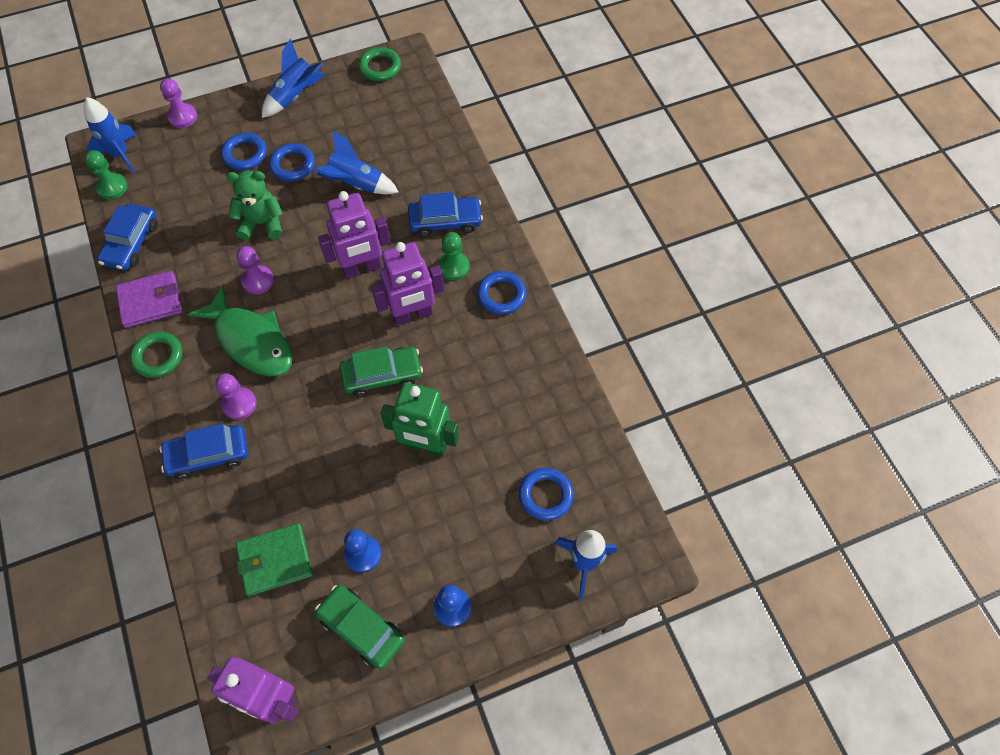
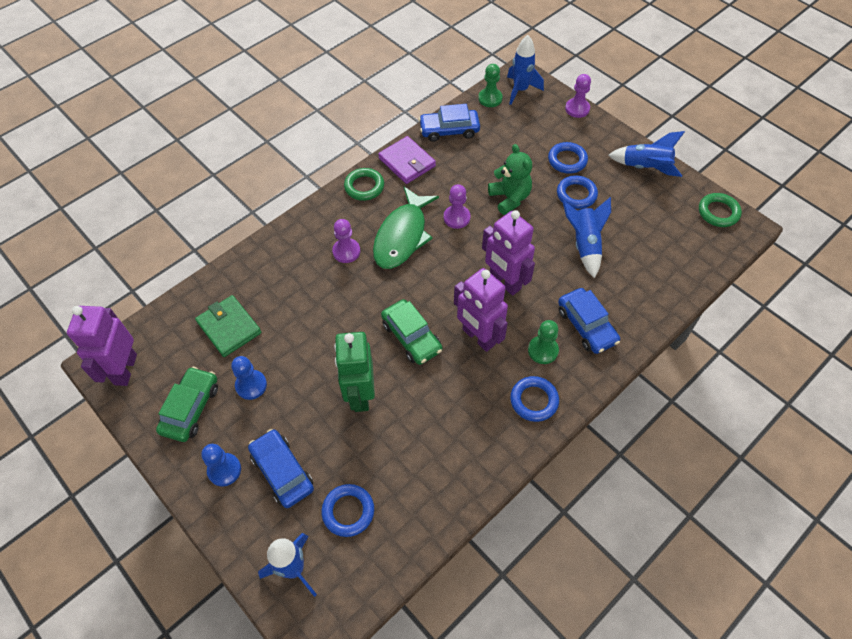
camera: 70 degrees right, 5 degrees down
blue car [159,423,248,479] -> blue car moved to [248,429,314,508]

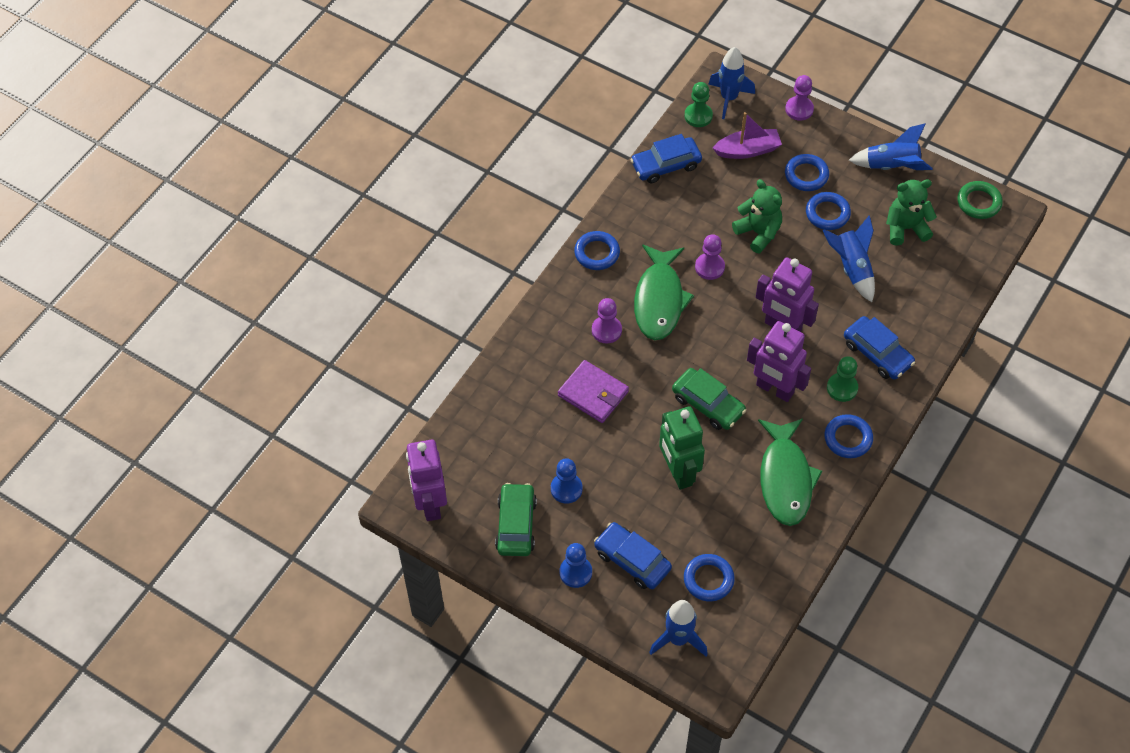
camera: 15 degrees left, 0 degrees up
green wallet [195,295,261,357] -> none
green ring [344,168,384,201] -> blue ring [574,231,620,270]
purple wallet [378,136,436,184] -> purple wallet moved to [558,360,629,423]
none -> purple boat [713,112,782,159]
none -> green fish [758,418,822,526]
none -> green teddy bear [886,179,937,246]

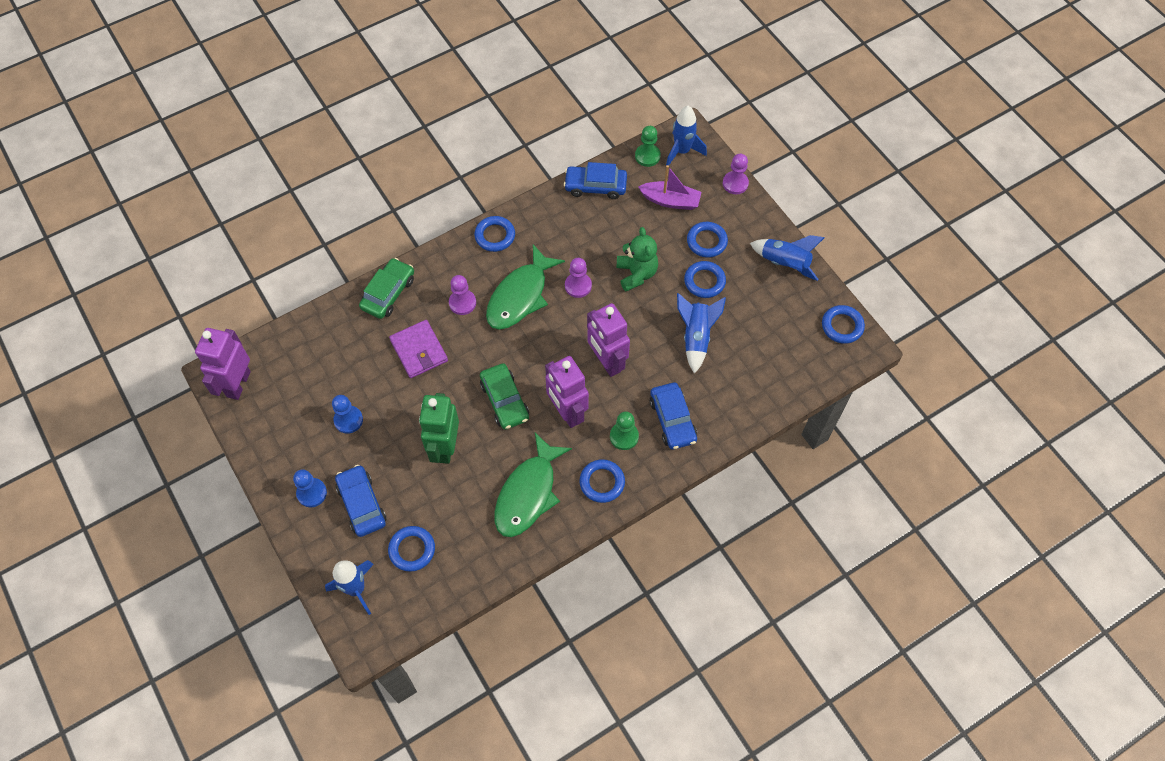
camera: 25 degrees right, 5 degrees up
green car [495,483,537,556] -> green car moved to [359,258,414,319]
green teddy bear [886,179,937,246] -> none
green ring [957,181,1003,219] -> blue ring [822,305,865,344]

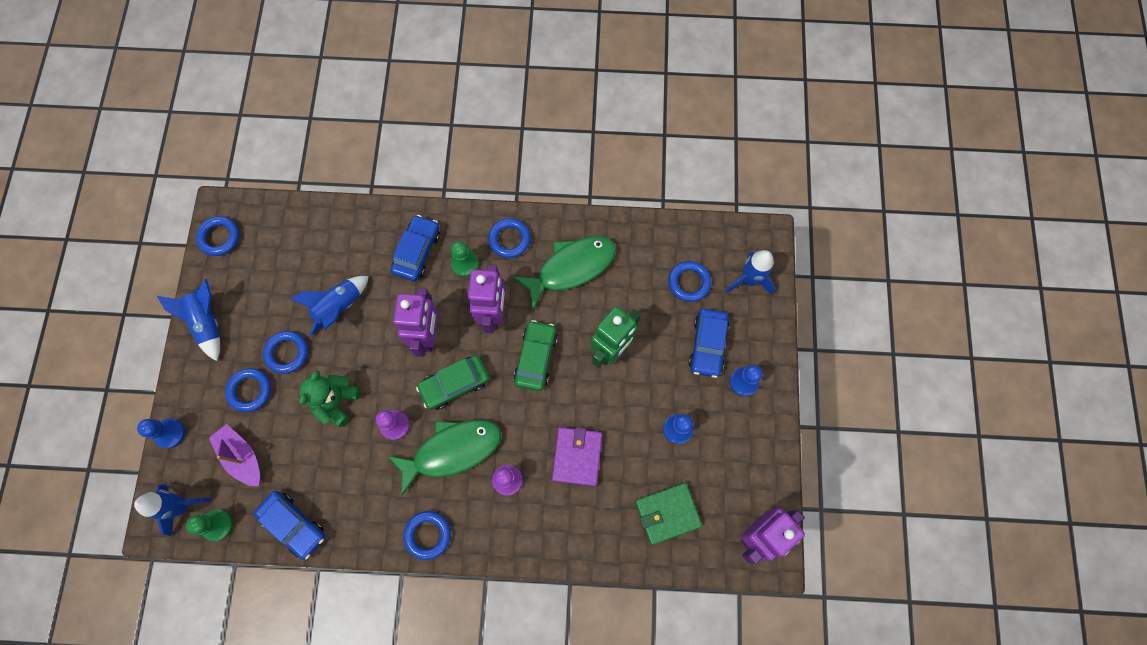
camera: 145 degrees left, 10 degrees up
green car [359,258,414,319] -> green car moved to [416,355,489,410]
purple pawn [723,154,749,194] -> blue pawn [137,418,185,448]
none -> green wallet [635,483,702,545]

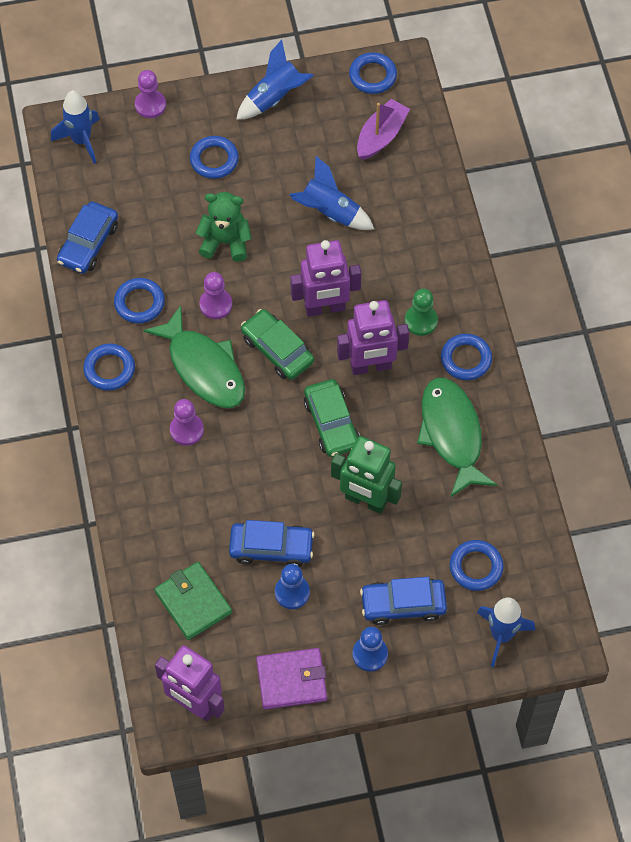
camera: 75 degrees right, 10 degrees down
blue pawn [137,418,185,448] -> purple pawn [135,70,166,118]
green pawn [186,510,233,541] -> none
purple boat [209,424,261,486] -> purple boat moved to [357,99,410,160]
blue ring [263,331,308,374] -> blue ring moved to [114,278,165,324]
blue car [391,215,440,281] -> blue car moved to [229,520,315,567]
green fish [513,236,616,309] -> green fish turned 150 degrees counterclockwise [417,378,497,498]
green car [514,320,558,391] -> green car turned 75 degrees clockwise [304,379,360,457]
purple wallet [552,427,602,486] -> purple wallet moved to [256,648,327,710]

